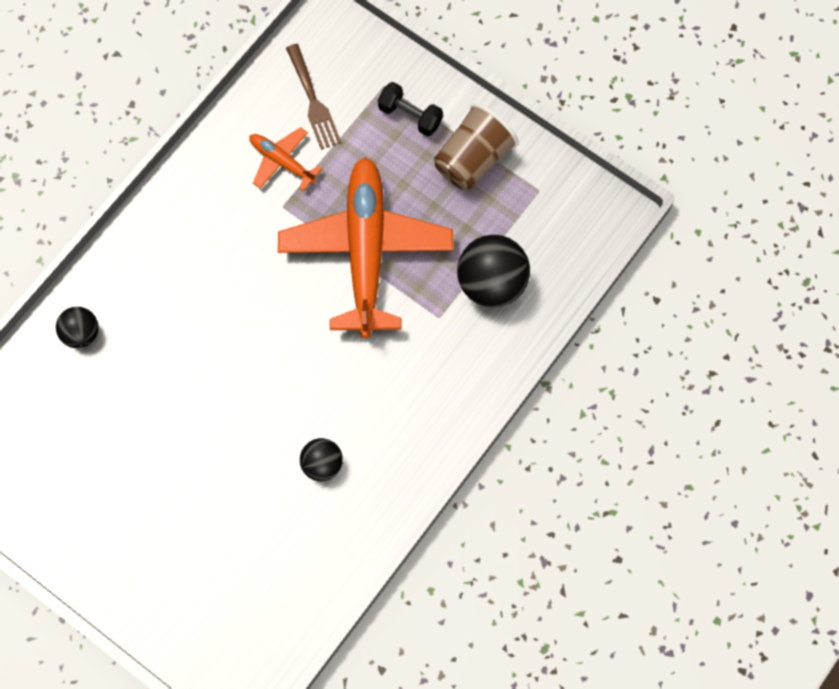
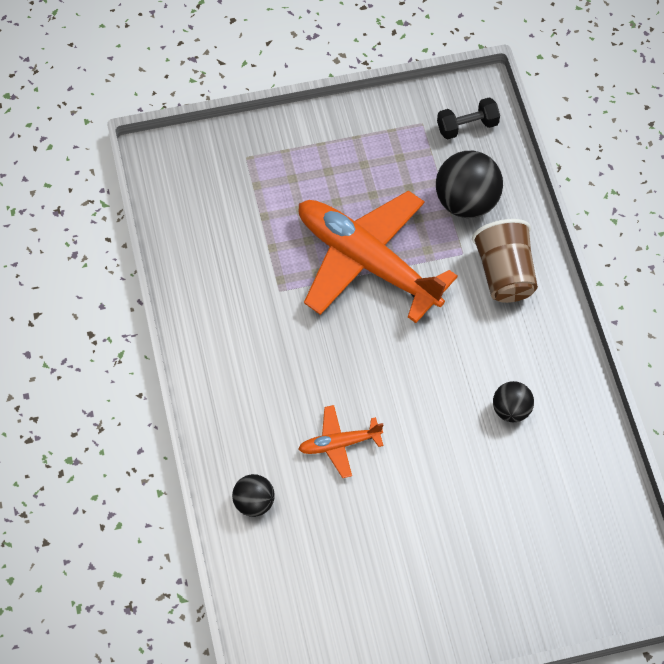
camera: 50 degrees left, 10 degrees down
orange plane [250,127,322,191] -> orange plane moved to [299,405,383,478]
brown fork [286,44,341,150] -> none
black dumbbell [378,82,443,137] -> black dumbbell moved to [437,97,500,139]
brown cup [434,103,518,190] -> brown cup moved to [472,219,538,303]

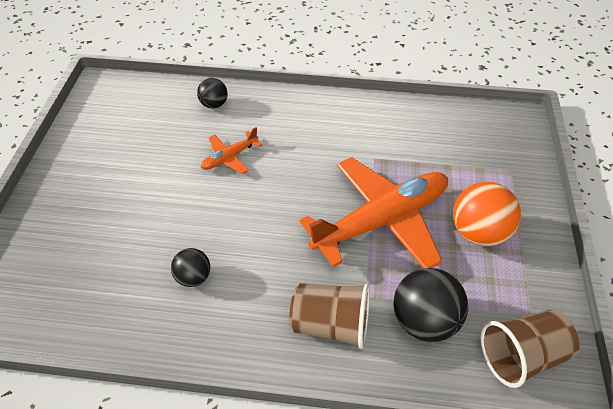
camera: 110 degrees right, 10 degrees down
orange plane [299,405,383,478] -> orange plane turned 135 degrees counterclockwise [201,127,262,174]
black dumbbell [437,97,500,139] -> brown cup [480,309,579,388]
none -> orange ball [453,182,521,247]

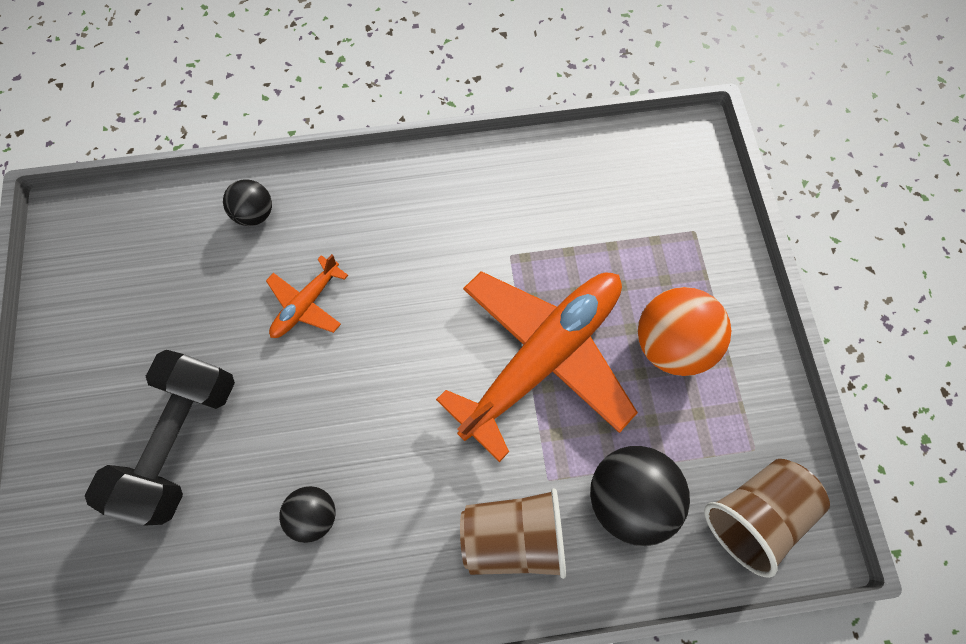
camera: 15 degrees left, 20 degrees up
none -> black dumbbell [85,350,235,526]

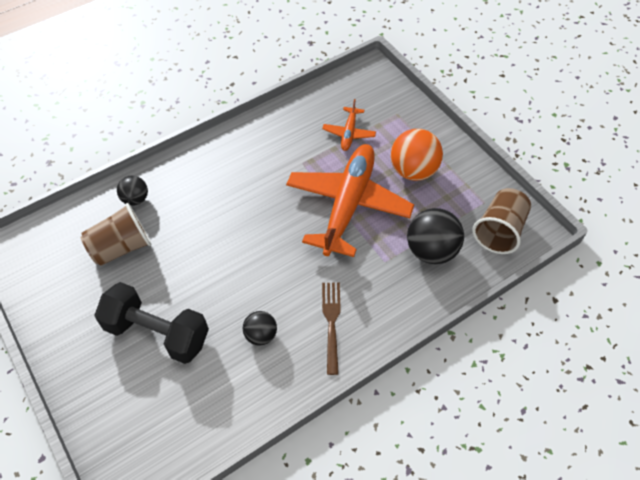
camera: 25 degrees left, 15 degrees down
black dumbbell [85,350,235,526] -> black dumbbell turned 60 degrees counterclockwise [94,282,209,364]
orange plane [266,254,348,338] -> orange plane moved to [322,99,376,151]
brown cup [460,488,566,579] -> brown cup moved to [81,203,151,266]
none -> brown fork [322,283,341,375]

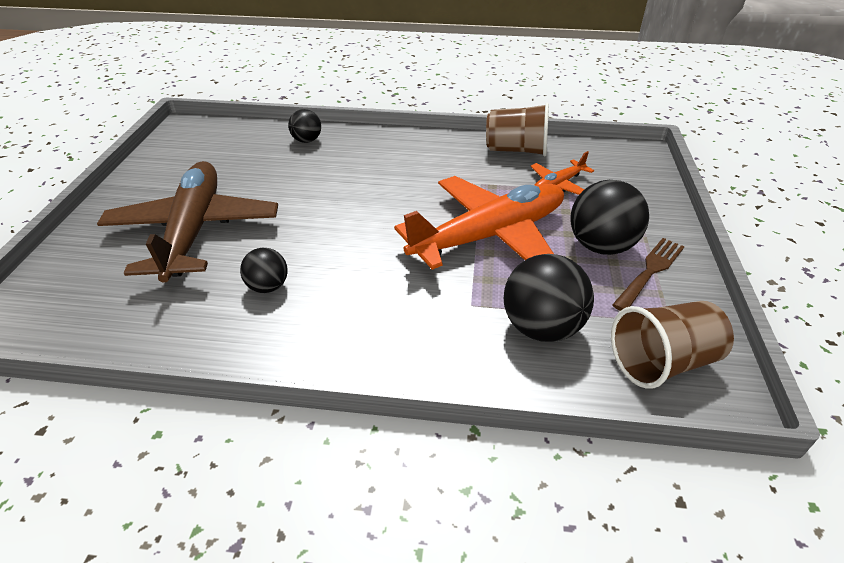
camera: 40 degrees right, 15 degrees down
brown cup [81,203,151,266] -> brown cup moved to [486,103,549,157]
black dumbbell [94,282,209,364] -> brown plane [97,161,278,283]
brown fork [322,283,341,375] -> brown fork moved to [612,238,684,311]
orange ball [391,129,443,181] -> black ball [571,180,649,255]

